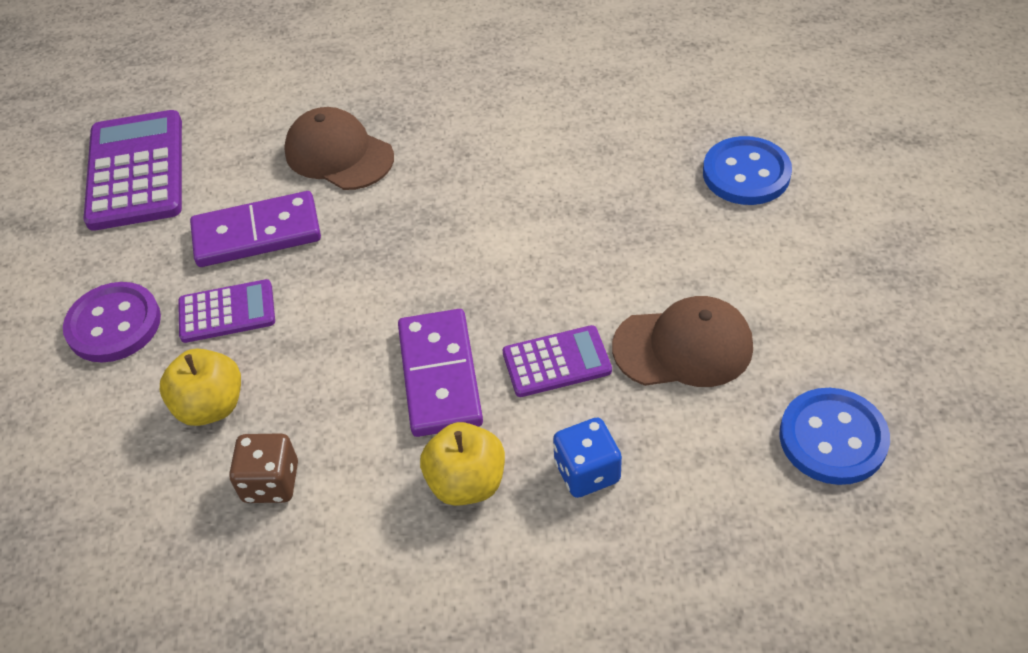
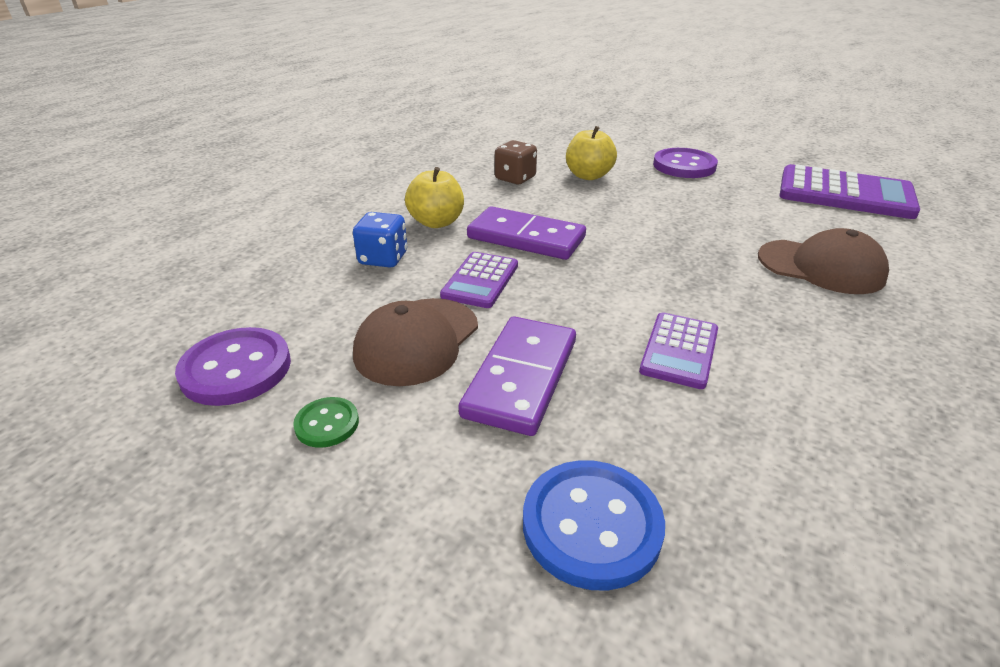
camera: 120 degrees right, 15 degrees down
purple calculator [178,279,275,343] -> purple calculator moved to [639,312,718,389]
purple domino [190,191,321,267] -> purple domino moved to [458,316,576,436]
brown cap [284,107,394,190] -> brown cap turned 45 degrees clockwise [758,228,889,294]
blue button [779,388,890,485] -> purple button [175,327,291,406]
none -> green button [293,397,359,448]

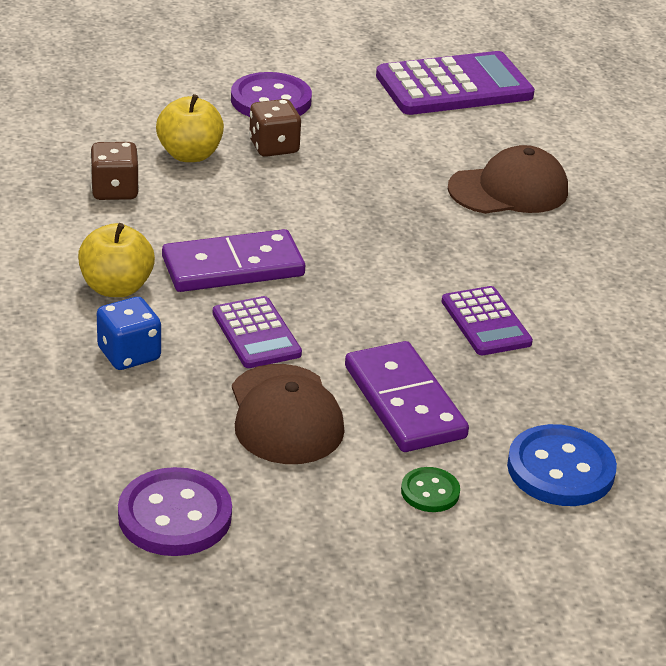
camera: 45 degrees left, 0 degrees up
green button [293,397,359,448] -> green button moved to [401,467,460,512]
none -> brown dice [249,99,301,157]

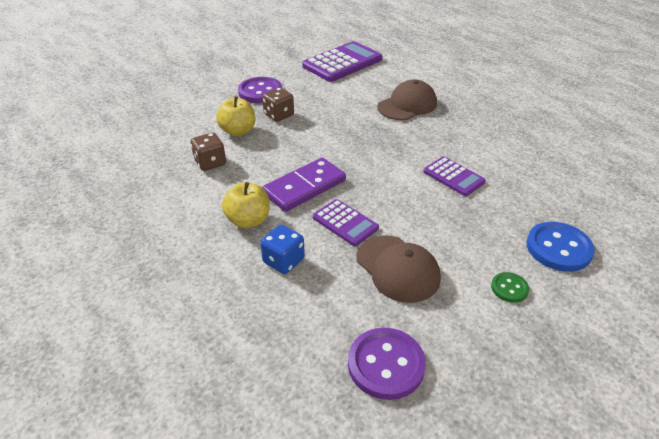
camera: 20 degrees left, 5 degrees up
purple domino [345,341,469,452] -> none

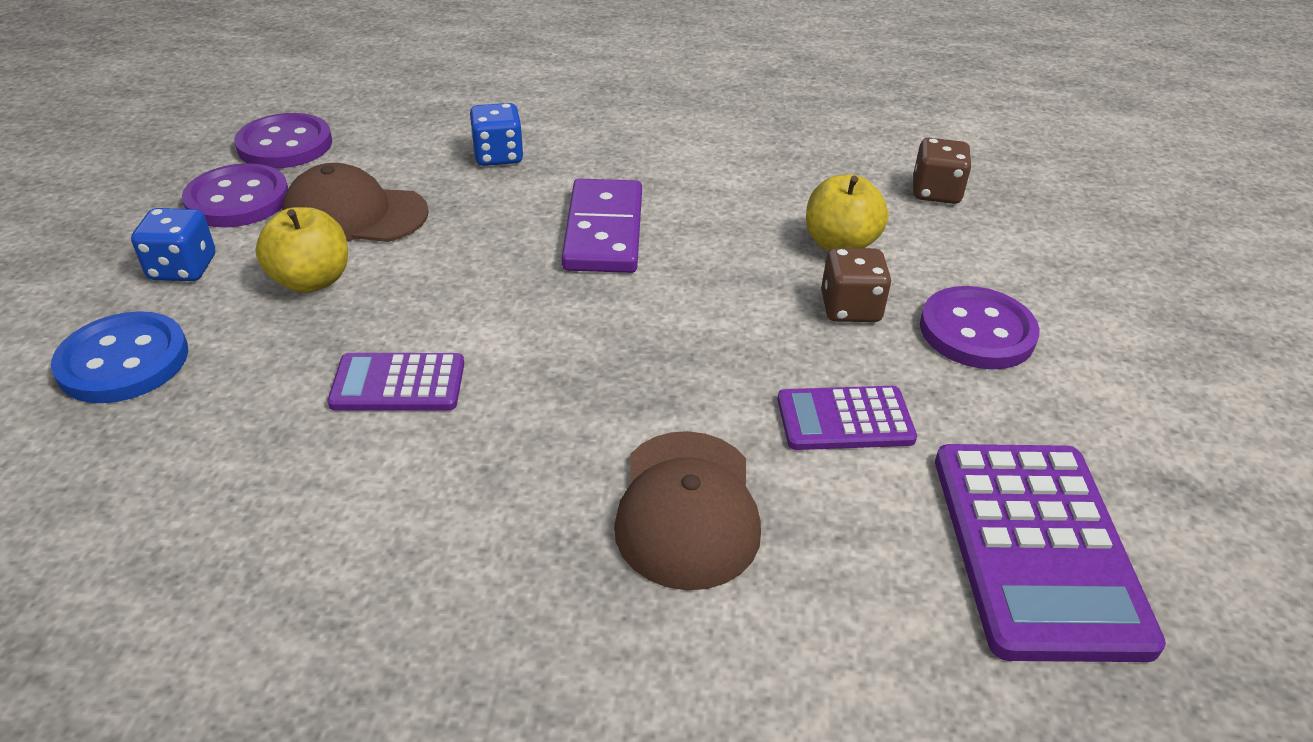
camera: 130 degrees right, 0 degrees up
brown dice [191,132,226,171] -> brown dice moved to [913,138,972,204]
yellow apple [222,182,270,228] -> yellow apple moved to [255,207,348,293]
purple calculator [313,199,379,246] -> purple calculator moved to [777,386,917,450]
green button [491,272,529,303] -> blue dice [131,208,215,281]
none -> purple button [182,163,288,227]

